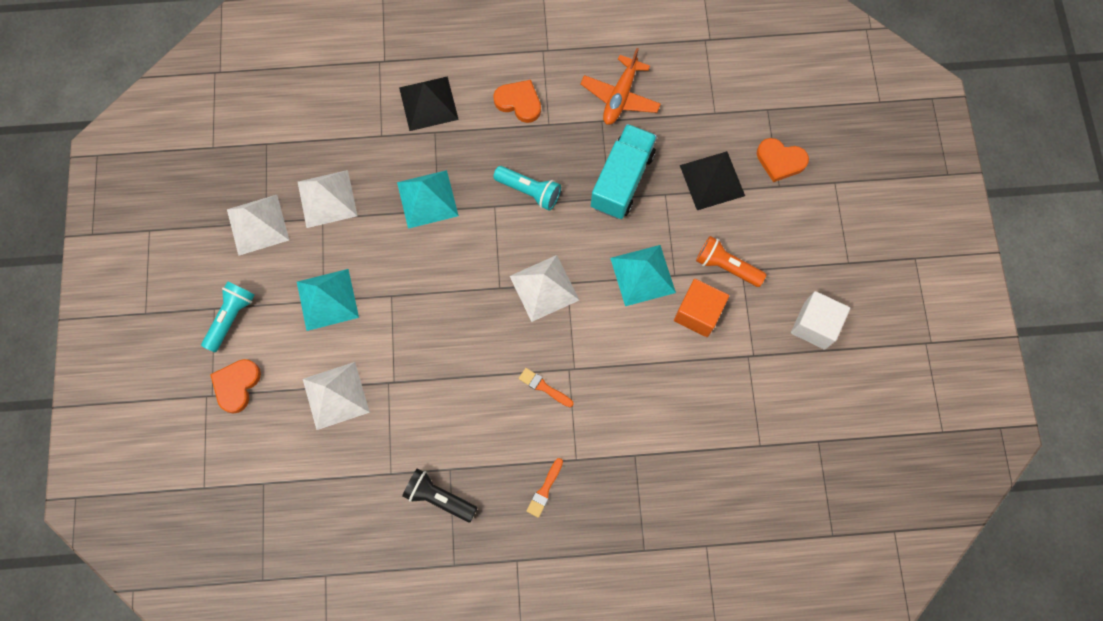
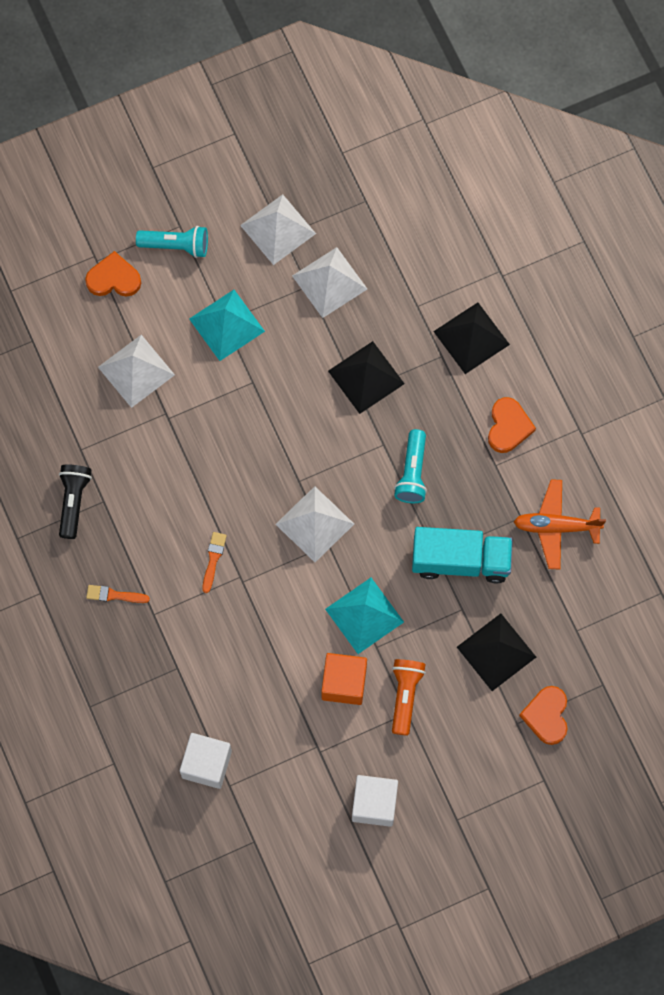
camera: 70 degrees right, 0 degrees up
turquoise pyramid [397,170,459,229] -> black pyramid [328,341,405,414]
none -> white cube [180,733,232,789]

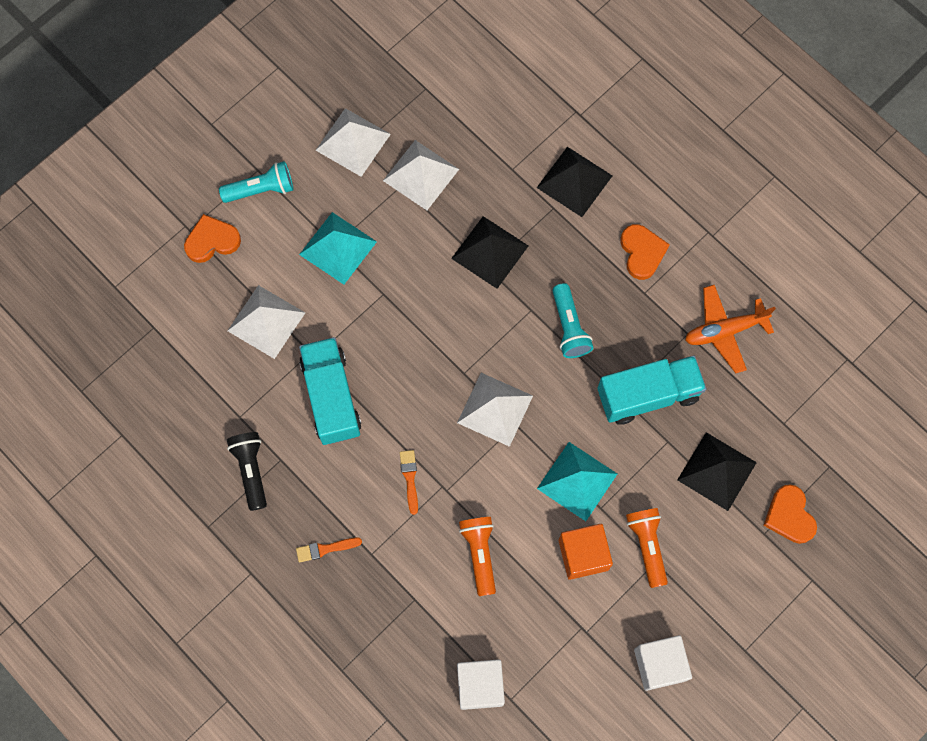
camera: 20 degrees left, 0 degrees up
none -> turquoise truck [299,337,361,445]
none -> orange flashlight [459,517,496,596]

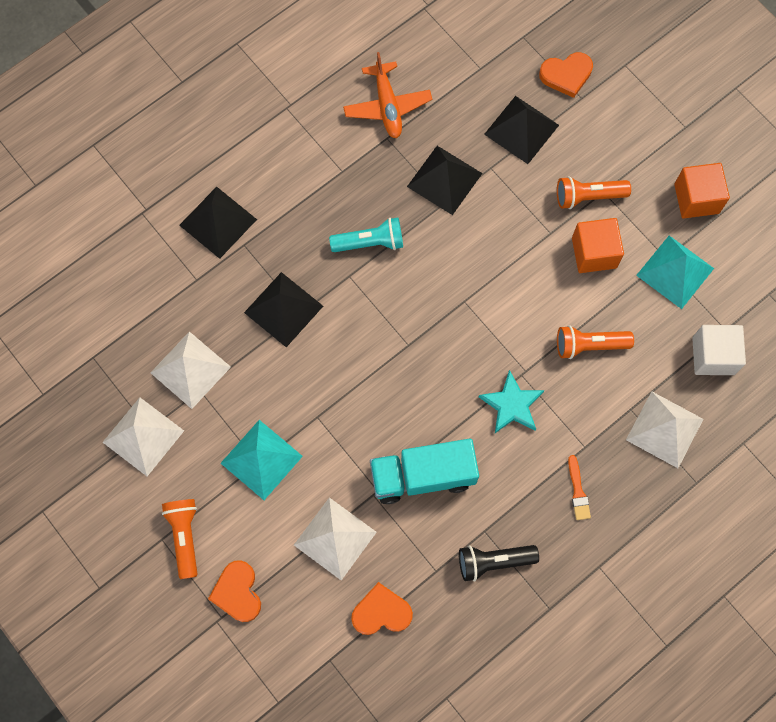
camera: 85 degrees left, 0 degrees up
turquoise flashlight [219,161,293,203] -> orange flashlight [162,499,197,579]
orange brush [400,450,418,515] -> turquoise star [479,370,545,433]
white pyramid [457,373,533,447] -> white pyramid moved to [626,391,703,468]
turquoise pyramid [537,442,617,521] -> turquoise pyramid moved to [636,236,714,309]
turquoise truck [597,356,706,425] -> black pyramid [407,146,483,215]
orange heart [621,224,670,280] -> orange heart moved to [351,582,413,635]
white cube [634,635,692,691] -> orange cube [674,163,730,219]

